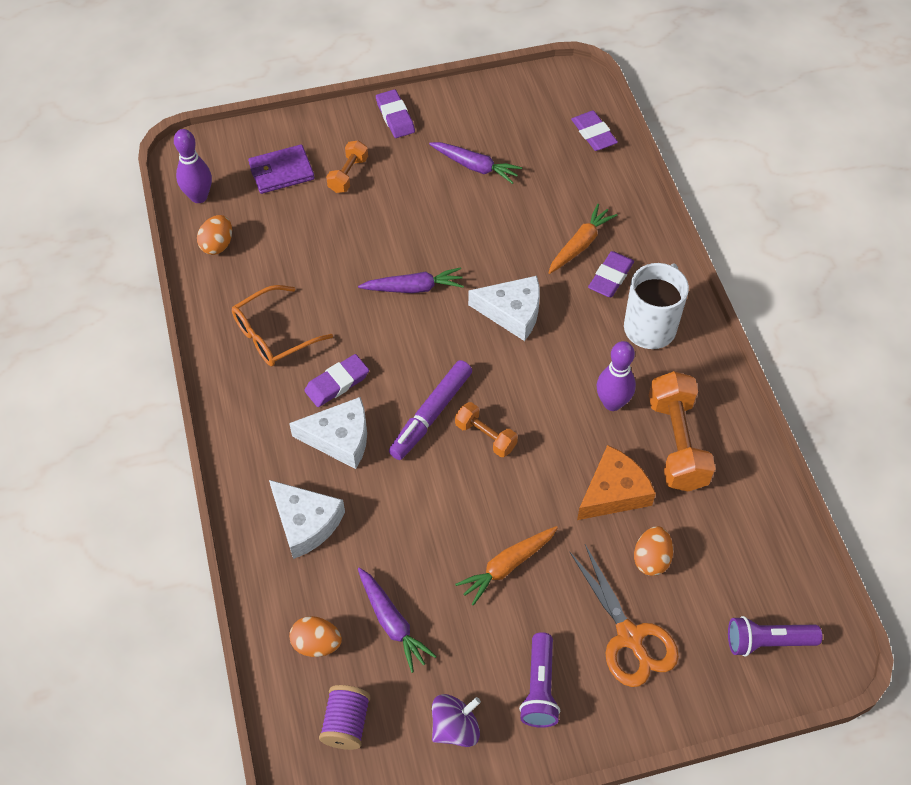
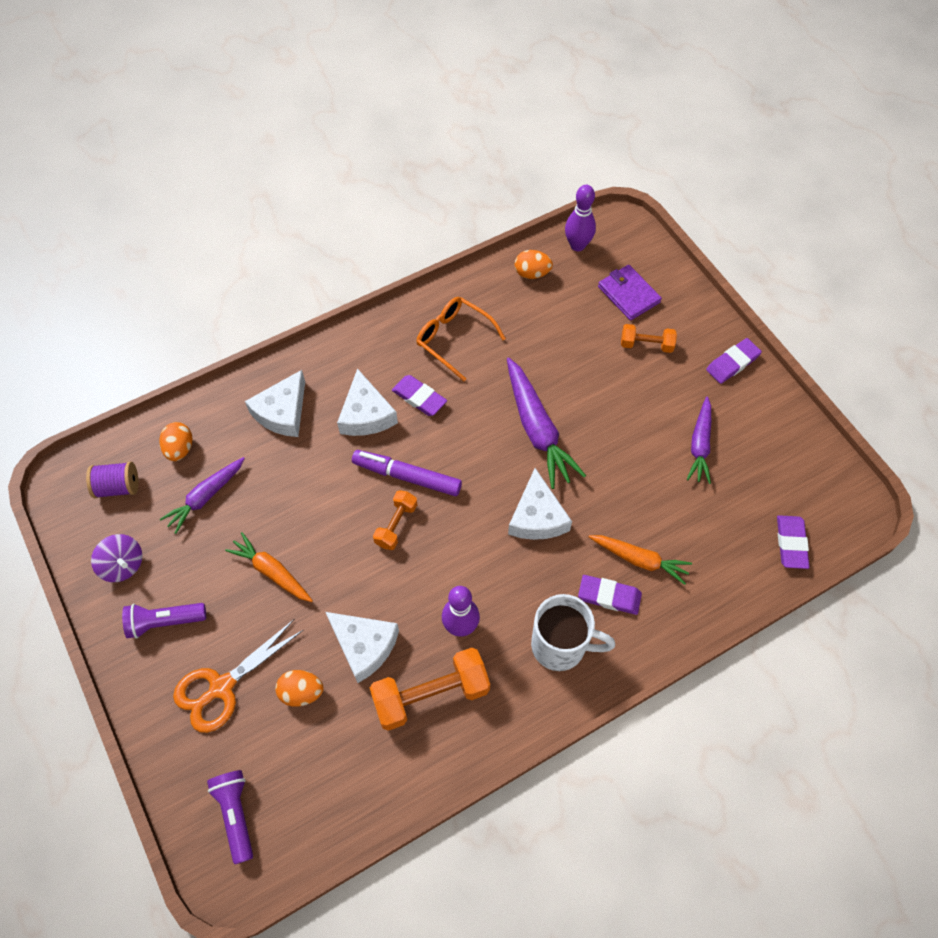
camera: 75 degrees right, 5 degrees up
purple carrot [358,267,464,293] -> purple carrot [507,358,586,489], size x1.57
purple eraser [571,111,618,151] -> purple eraser turned 45 degrees counterclockwise [777,515,809,569]
orange cheese [577,445,656,520] -> white cheese [326,612,399,683]

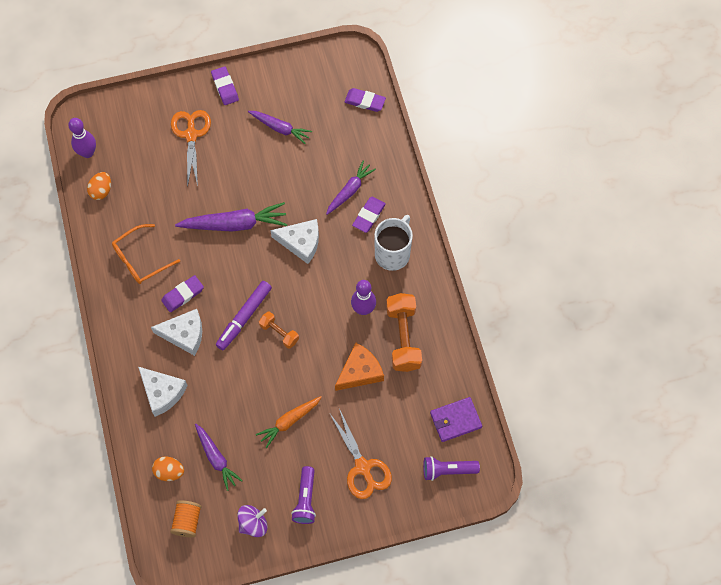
camera: 75 degrees left, 5 degrees up
purple spool [86,462,139,499] -> orange spool [170,500,202,538]
orange egg [275,670,323,707] -> none
white cheese [326,612,399,683] -> orange cheese [335,343,384,391]
orange carrot [589,535,692,585] -> purple carrot [326,160,376,215]
purple wallet [598,265,662,321] -> purple wallet moved to [430,397,482,442]
orange dumbbell [621,324,677,353] -> orange scissors [171,110,211,188]

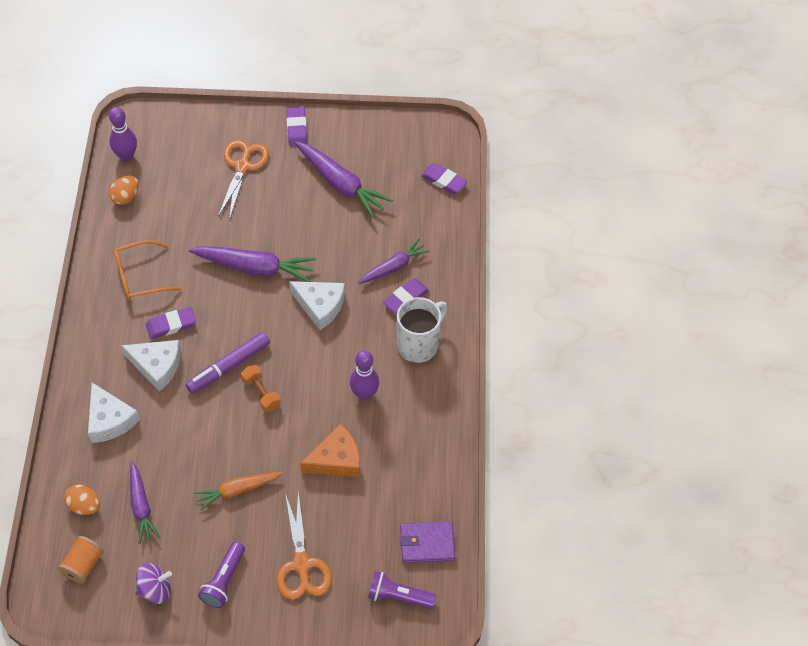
camera: 15 degrees right, 10 degrees down
purple carrot [248,111,312,144] -> purple carrot [295,141,393,218], size x1.57
orange dumbbell [386,293,422,372] -> none

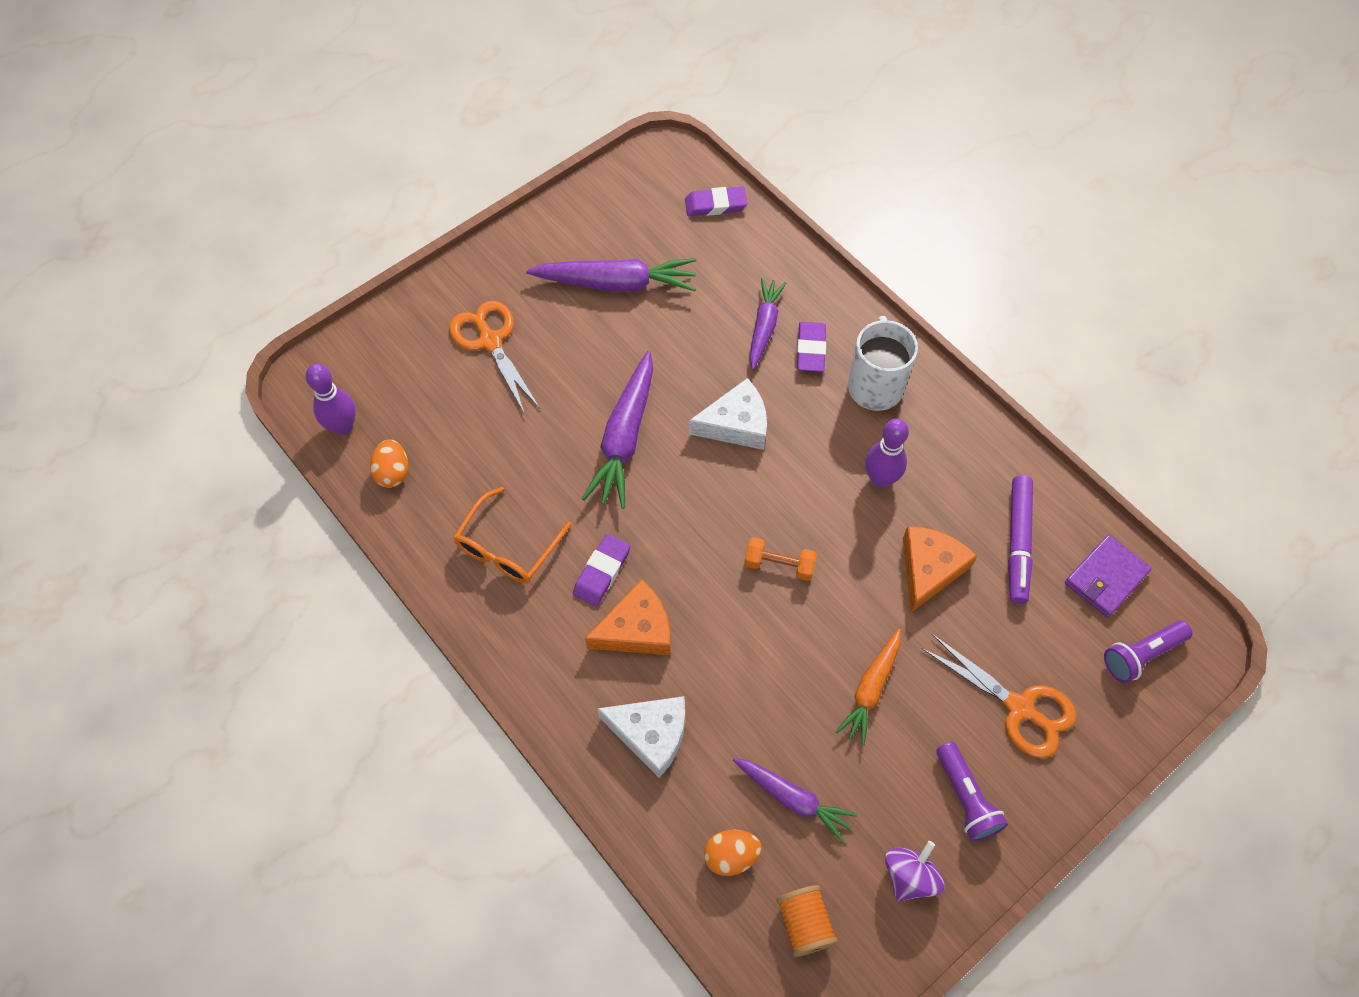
camera: 40 degrees left, 5 degrees up
white cheese [121,340,181,392] -> orange cheese [585,580,670,655]
purple marker [186,332,270,394] -> purple marker moved to [1008,475,1033,604]
purple carrot [189,246,316,282] -> purple carrot turned 135 degrees clockwise [582,350,653,509]
purple eraser [287,107,307,146] -> none

